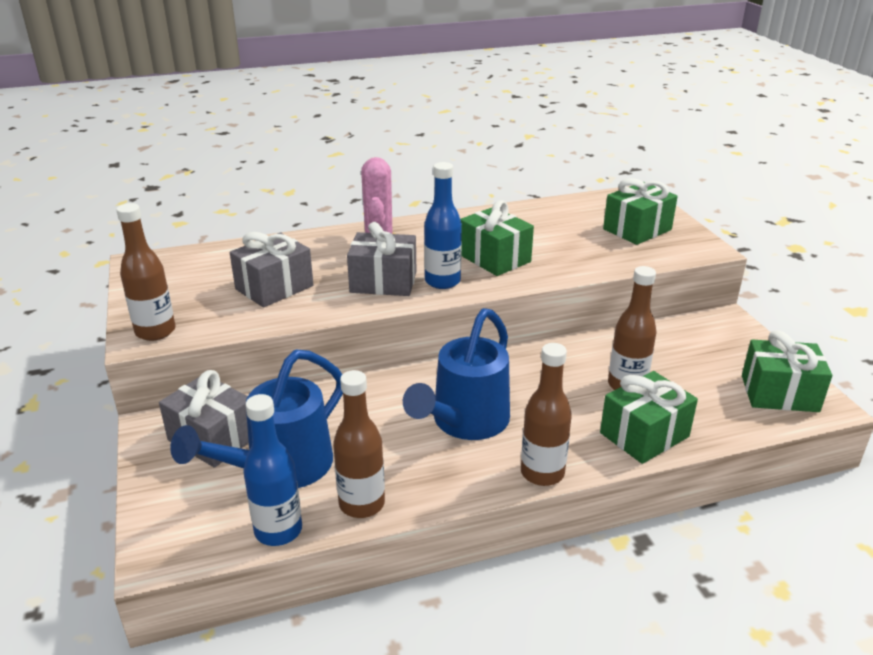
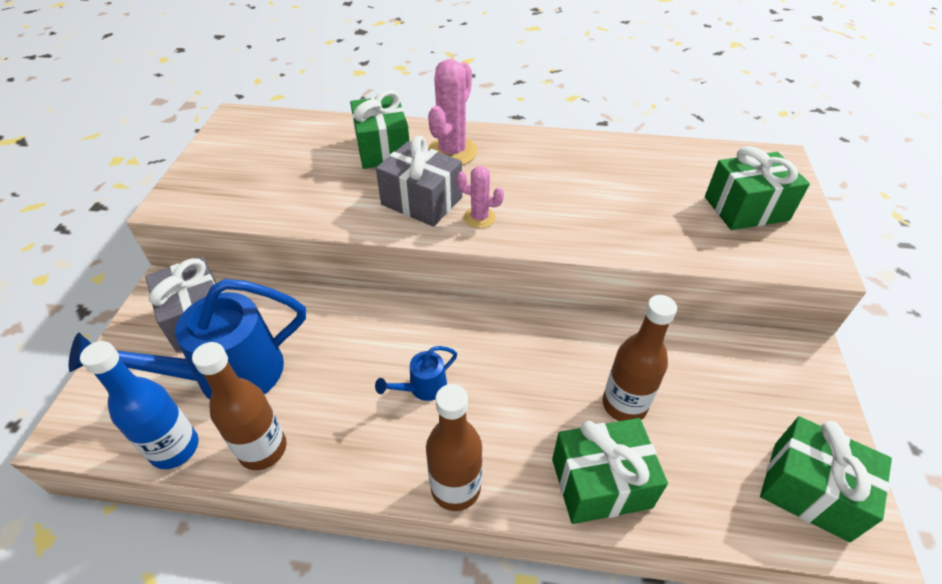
camera: 25 degrees right, 15 degrees up
brown bottle [116,203,176,341] -> none
grey gift [230,232,313,308] -> none
blue watering can [403,308,510,440] -> blue watering can [375,346,457,401], size x0.44
blue bottle [424,162,462,289] -> pink cactus [456,166,504,228]
green gift [460,200,534,276] -> green gift moved to [350,90,410,169]

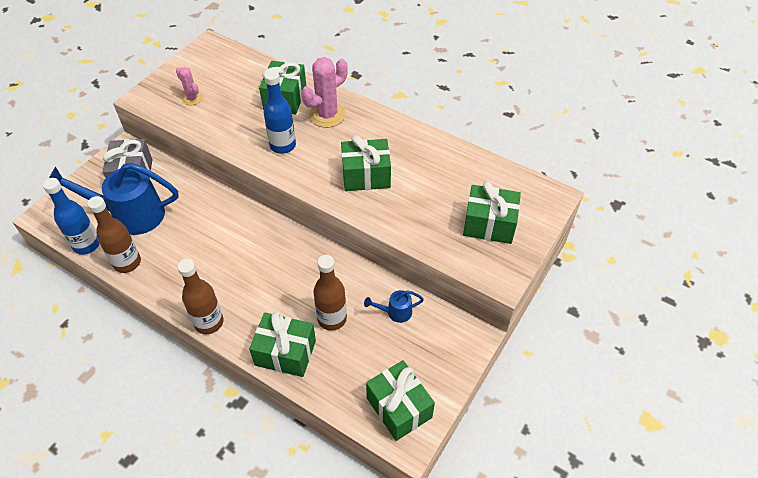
camera: 25 degrees right, 5 degrees up
blue watering can [375,346,457,401] -> blue watering can moved to [364,290,424,323]
grey gift [376,136,462,227] -> blue bottle [264,70,296,154]
pink cactus [456,166,504,228] -> pink cactus moved to [176,67,203,105]
none -> green gift [341,135,391,191]

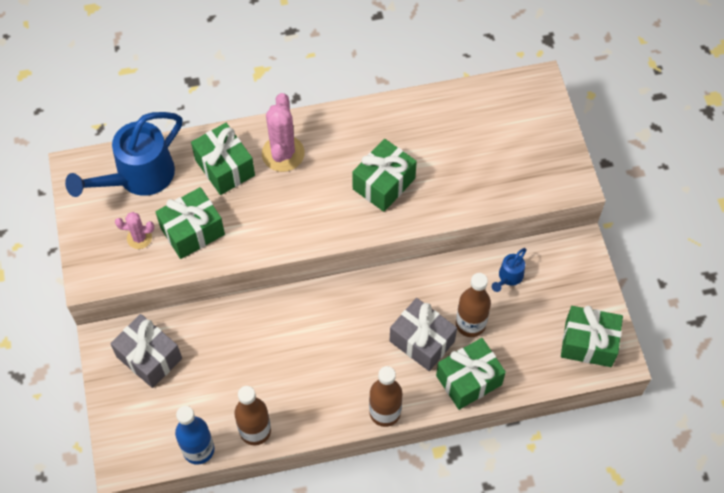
camera: 45 degrees left, 10 degrees up
blue watering can [49,163,178,235] -> blue watering can moved to [65,112,183,197]
blue bottle [264,70,296,154] -> none
green gift [463,181,521,244] -> green gift moved to [156,187,225,259]
none -> grey gift [390,298,457,371]

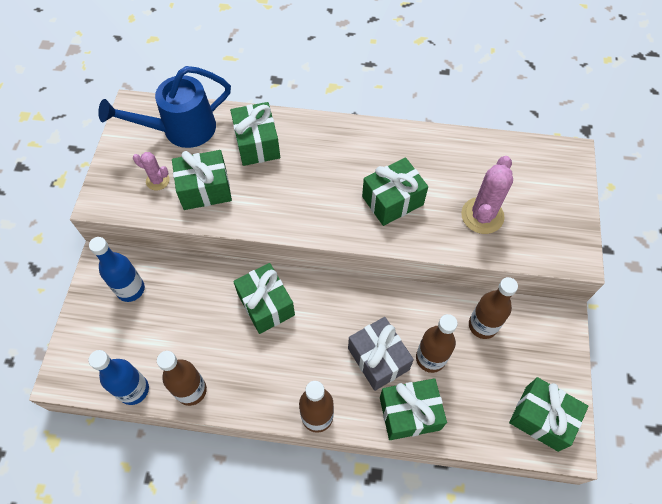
camera: 20 degrees right, 0 degrees up
grey gift [110,314,182,388] -> blue bottle [89,237,145,302]
pink cactus [262,93,305,172] -> pink cactus moved to [461,156,513,234]
blue watering can [492,248,527,292] -> brown bottle [469,277,518,339]
none -> green gift [233,263,295,334]

